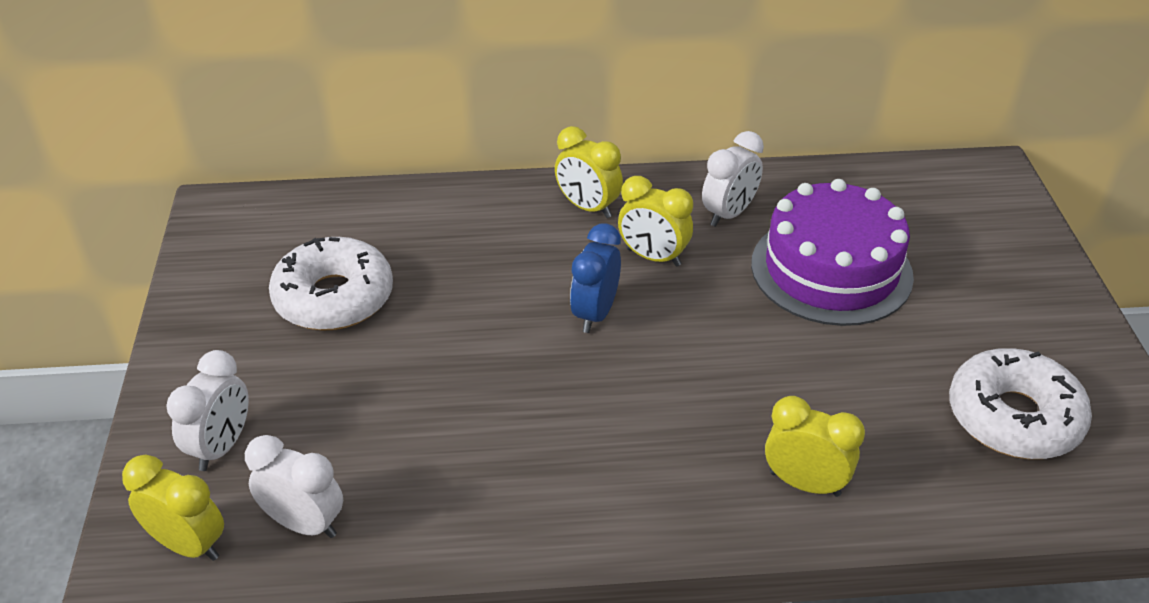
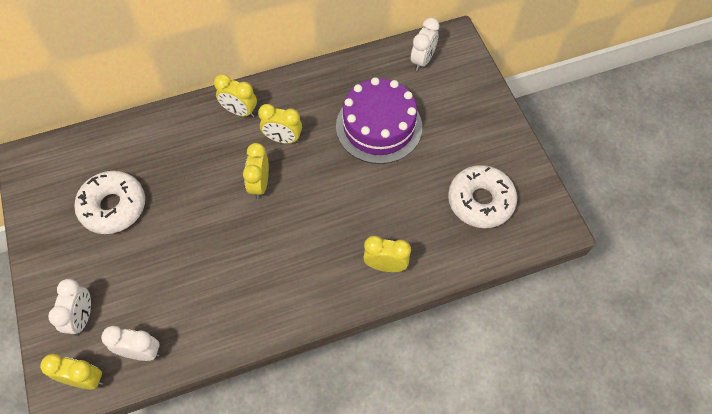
camera: 15 degrees left, 20 degrees up
blue clock [570,223,621,333] -> yellow clock [243,143,269,199]
white clock [702,131,764,227] -> white clock moved to [411,18,439,71]

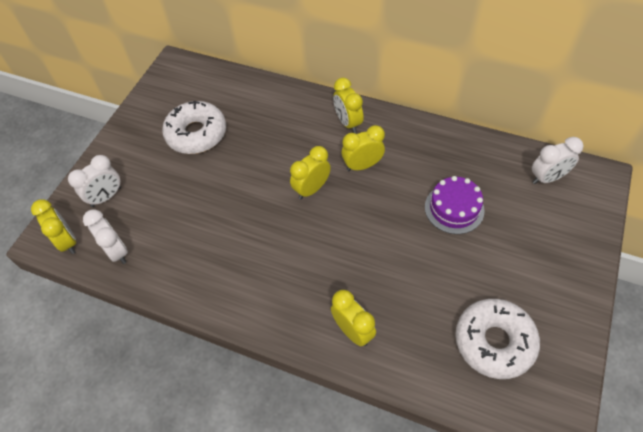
camera: 45 degrees right, 5 degrees down
yellow clock [258,104,302,144] -> yellow clock turned 105 degrees clockwise [342,125,385,171]
purple cake [336,77,422,164] -> purple cake [425,176,485,234], size x0.62

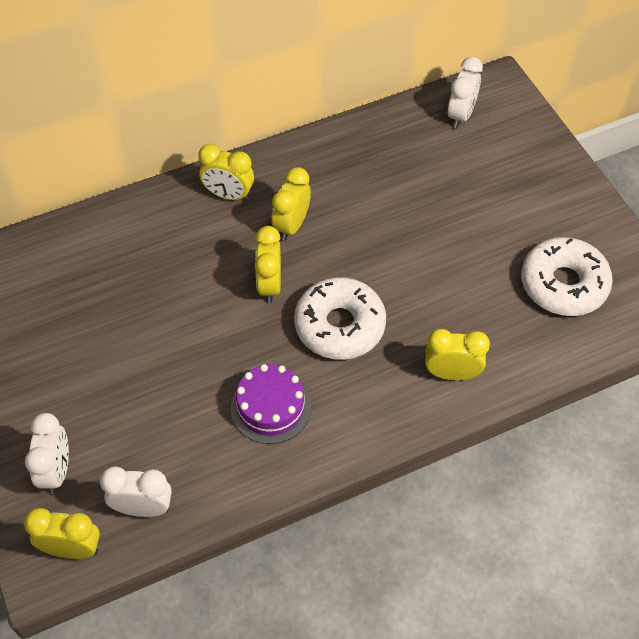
camera: 50 degrees left, 0 degrees up
white donut [162,101,226,154] -> white donut moved to [294,277,386,360]
purple cake [425,176,485,234] -> purple cake moved to [231,364,311,444]

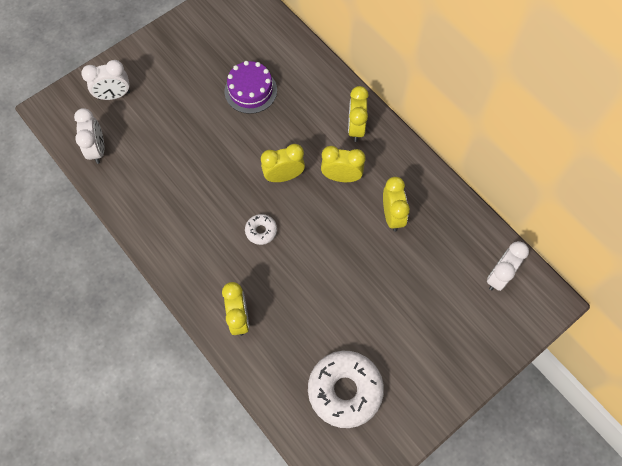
camera: 75 degrees right, 10 degrees up
yellow clock [24,508,100,559] -> yellow clock moved to [383,177,410,232]
purple cake [231,364,311,444] -> purple cake moved to [224,61,277,114]
white donut [294,277,386,360] -> white donut [245,214,277,245], size x0.47
white clock [448,57,483,128] -> white clock turned 120 degrees clockwise [487,241,529,291]

